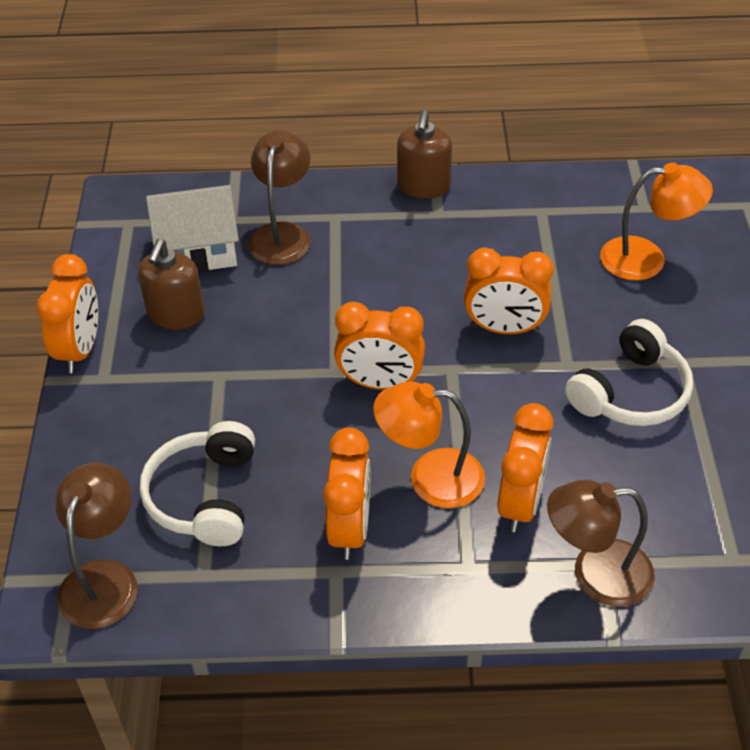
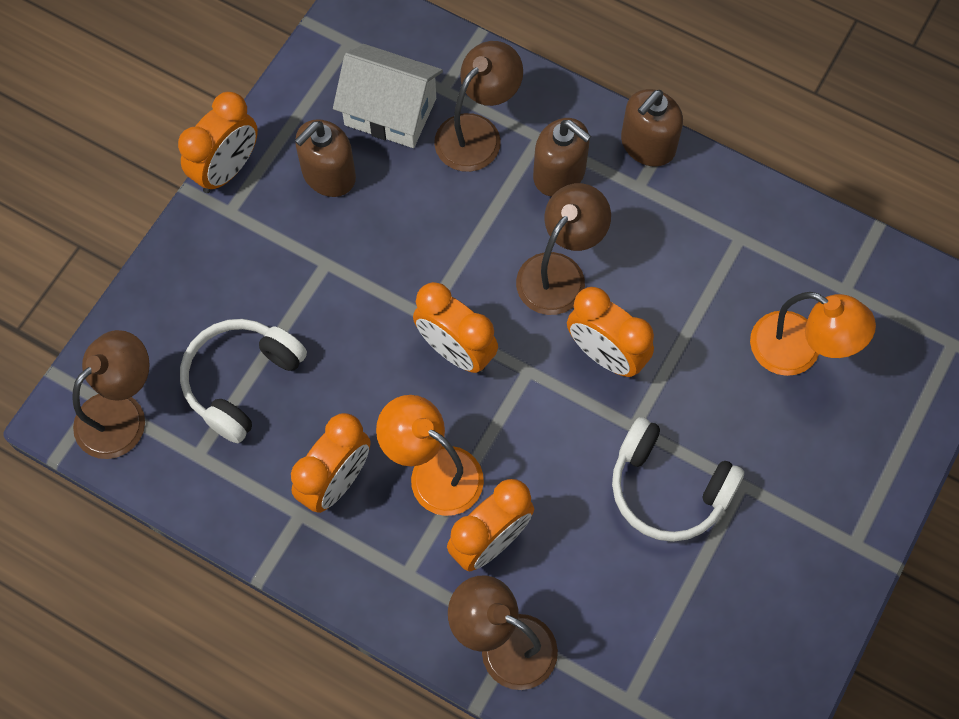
camera: 30 degrees right, 20 degrees up
white headphones [565,319,693,426] -> white headphones turned 45 degrees clockwise [612,417,744,542]
none -> brown lamp [516,183,611,315]
none -> brown soap dispenser [533,118,591,197]

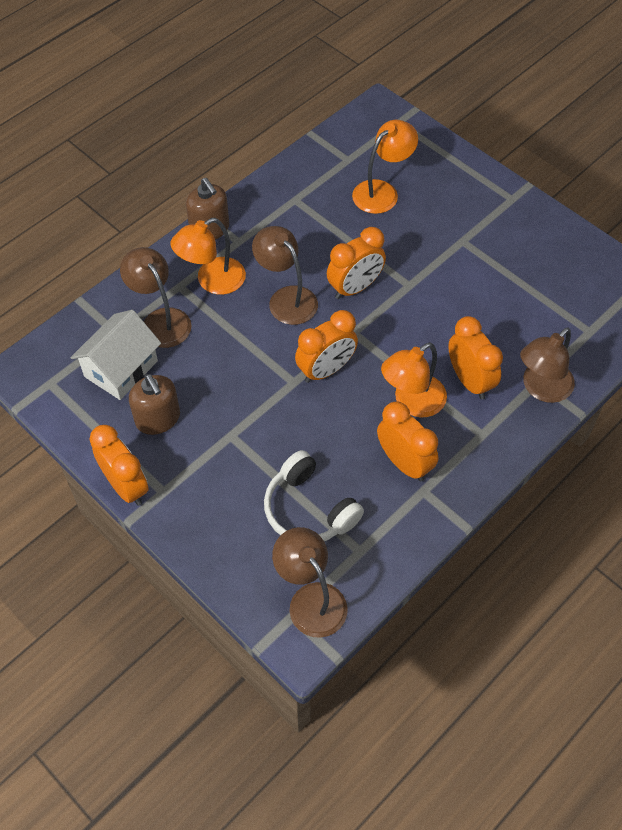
camera: 75 degrees left, 10 degrees down
brown soap dispenser [533,118,591,197] -> orange lamp [171,218,246,295]
white headphones [612,417,744,542] -> none

